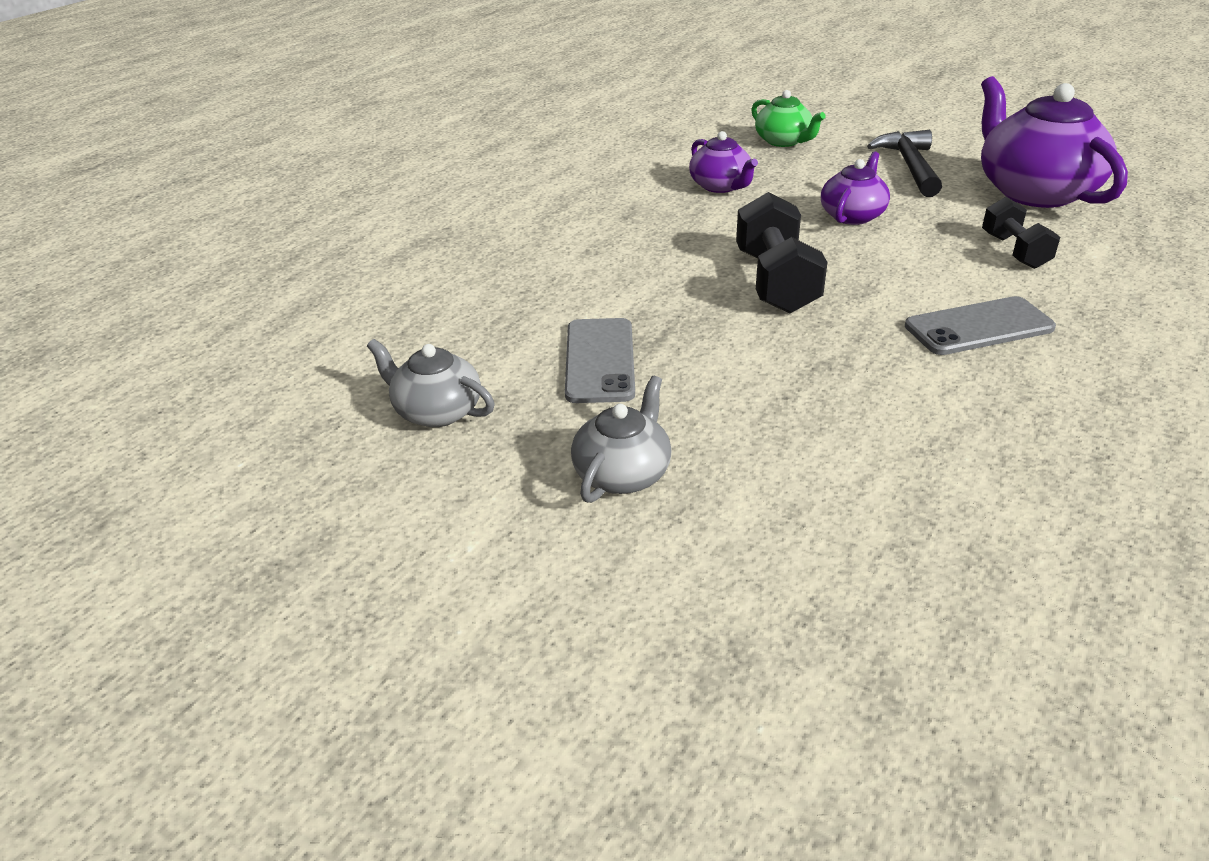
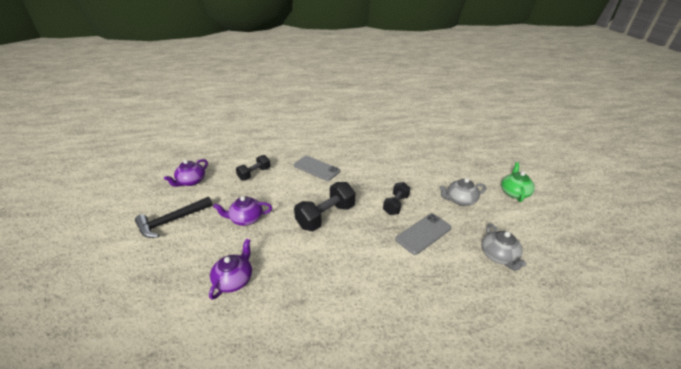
camera: 130 degrees left, 0 degrees up
green teapot [751,90,826,147] -> green teapot moved to [501,162,535,202]
purple teapot [981,76,1128,208] -> purple teapot [164,159,208,187], size x0.53
none -> black dumbbell [383,182,410,215]

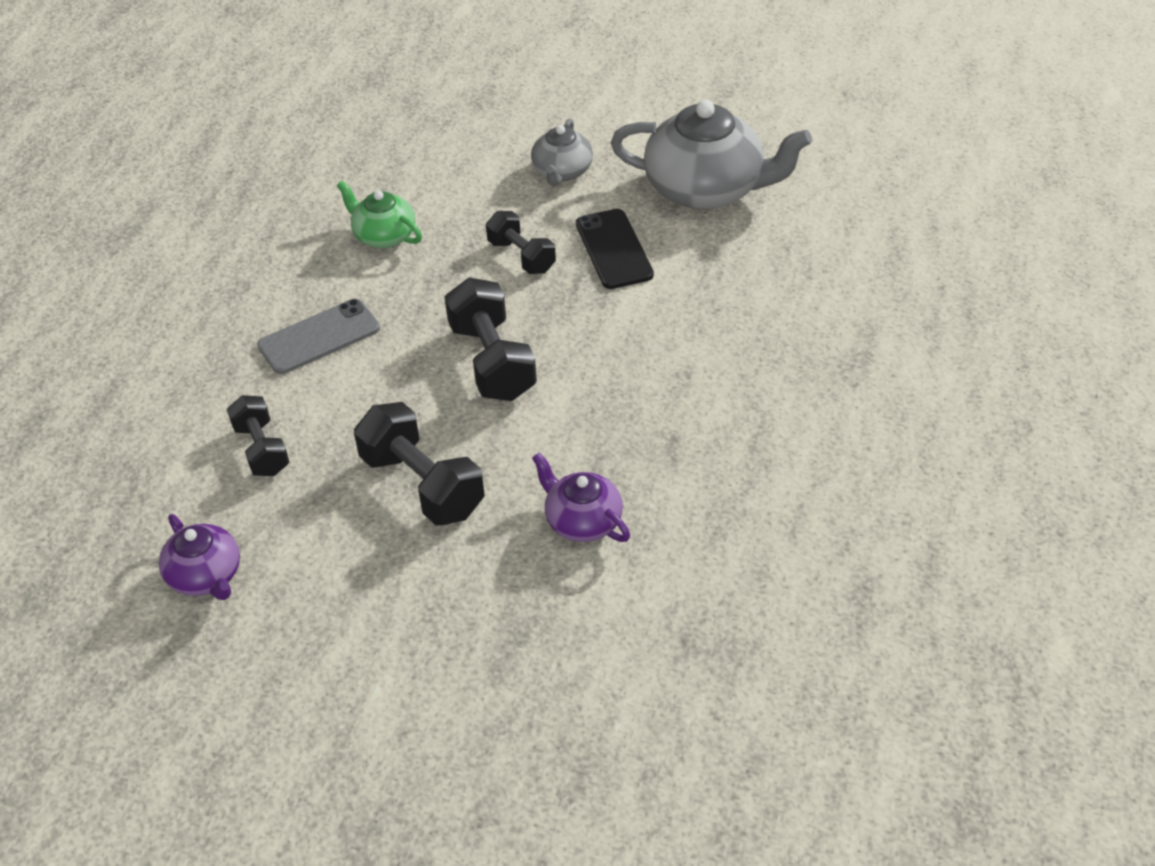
camera: 65 degrees left, 10 degrees up
black hammer [135,196,213,238] -> none
purple teapot [213,196,272,226] -> black dumbbell [354,402,485,526]
grey phone [396,214,452,255] -> black phone [576,209,654,289]
grey teapot [482,223,527,271] -> grey teapot [611,100,812,210], size x1.88
green teapot [501,162,535,202] -> green teapot moved to [337,181,422,248]

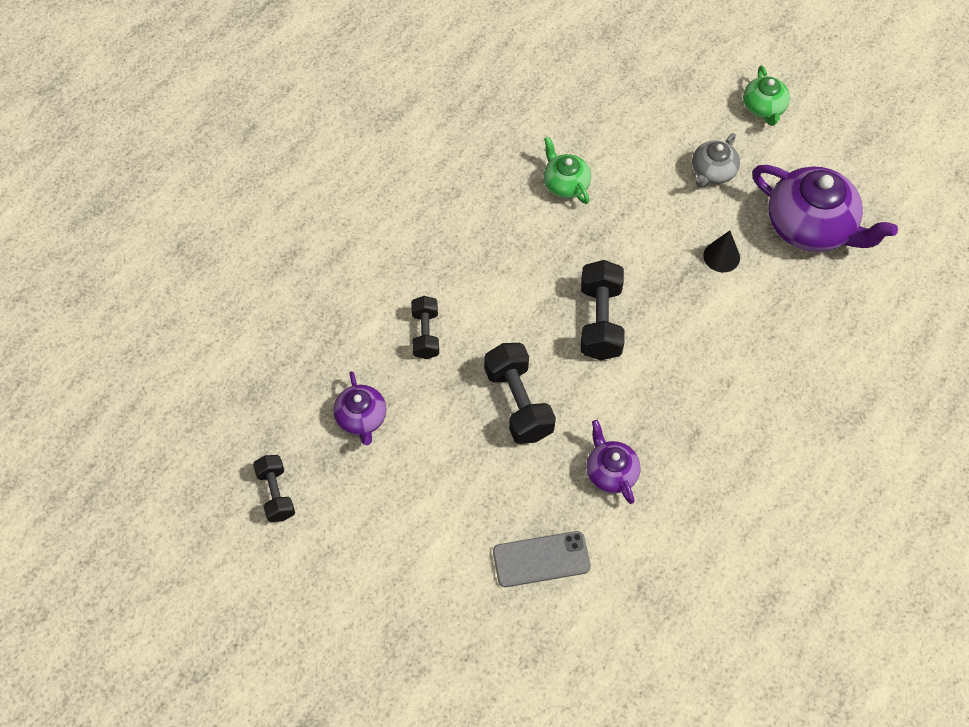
camera: 20 degrees right, 15 degrees up
grey phone [257,299,380,374] -> grey phone moved to [493,531,591,587]
black dumbbell [486,211,556,274] -> black dumbbell moved to [253,455,295,522]
black phone [576,209,654,289] -> black cone [703,231,740,272]
grey teapot [611,100,812,210] -> purple teapot [752,165,898,252]
none -> green teapot [743,65,790,126]

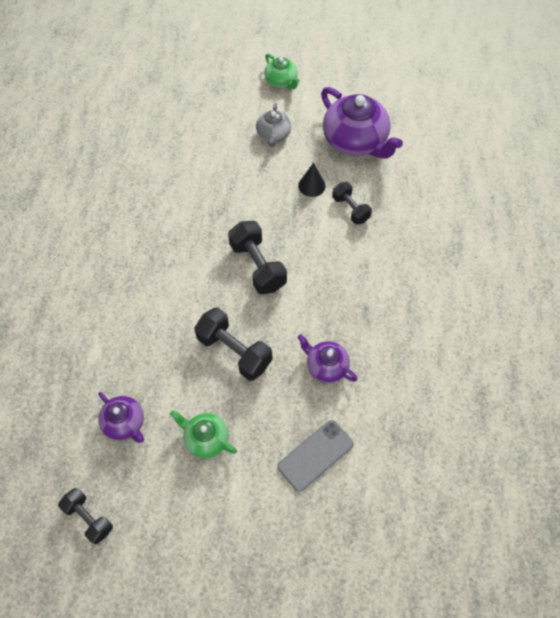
camera: 30 degrees left, 0 degrees up
black dumbbell [411,296,439,359] -> black dumbbell moved to [332,182,372,224]
green teapot [543,137,591,204] -> green teapot moved to [170,410,237,458]
purple teapot [752,165,898,252] -> purple teapot turned 45 degrees clockwise [321,87,403,159]

